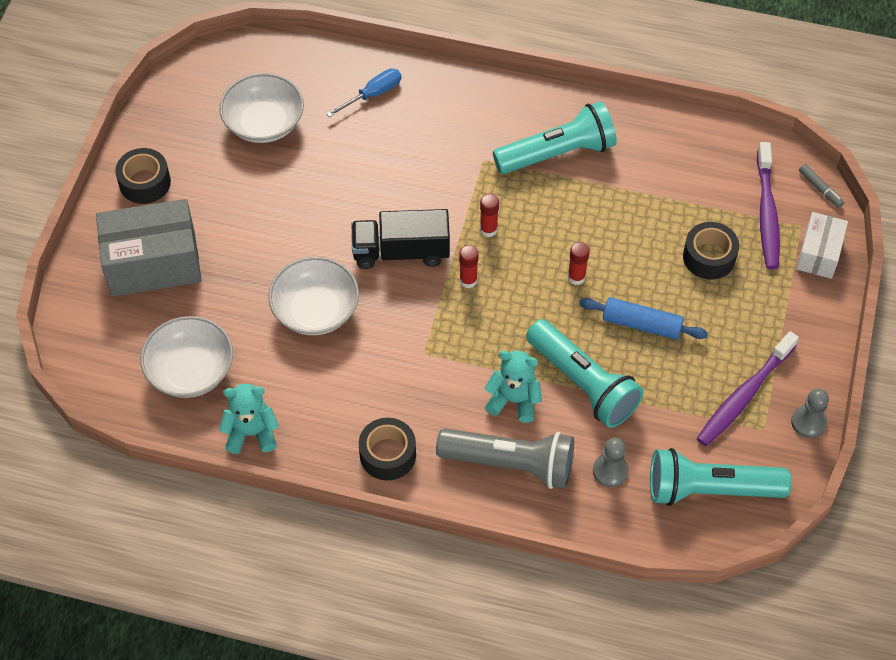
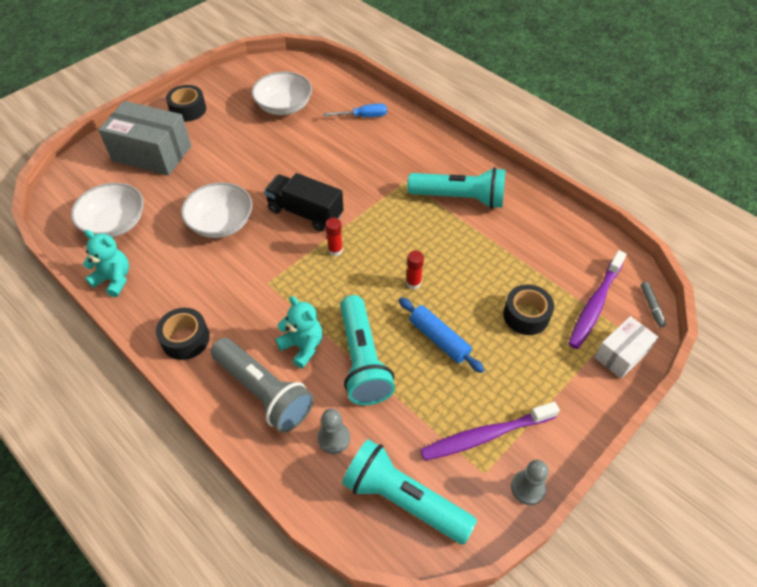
camera: 30 degrees right, 5 degrees down
red glue stick [480,194,499,237] -> none

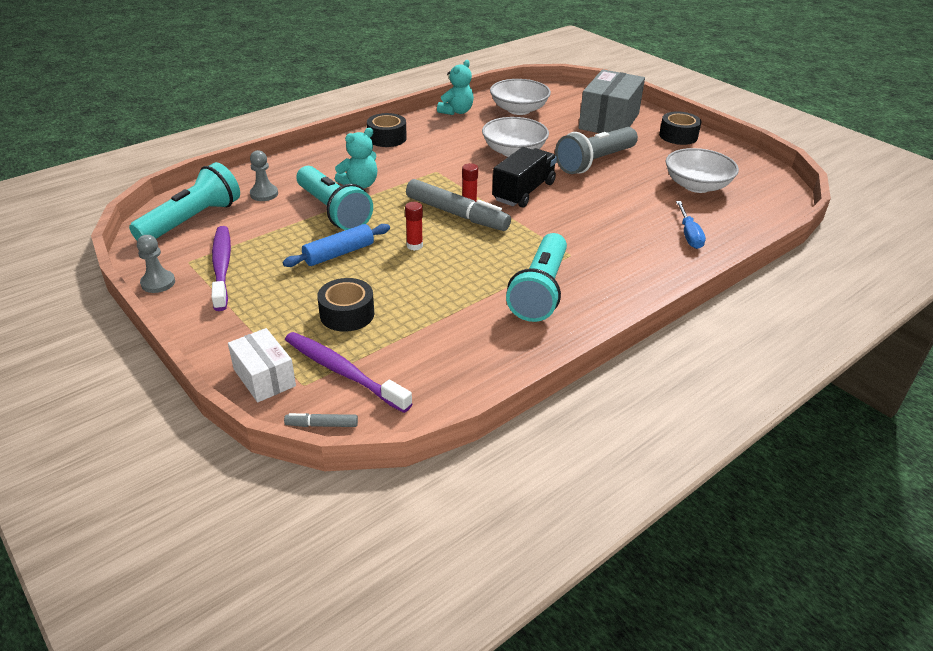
camera: 95 degrees right, 15 degrees down
grey flashlight [211,338,314,433] -> grey flashlight moved to [555,127,638,174]
turquoise flashlight [340,295,395,405] -> turquoise flashlight turned 120 degrees counterclockwise [296,166,373,230]
none -> grey marker [406,179,511,231]

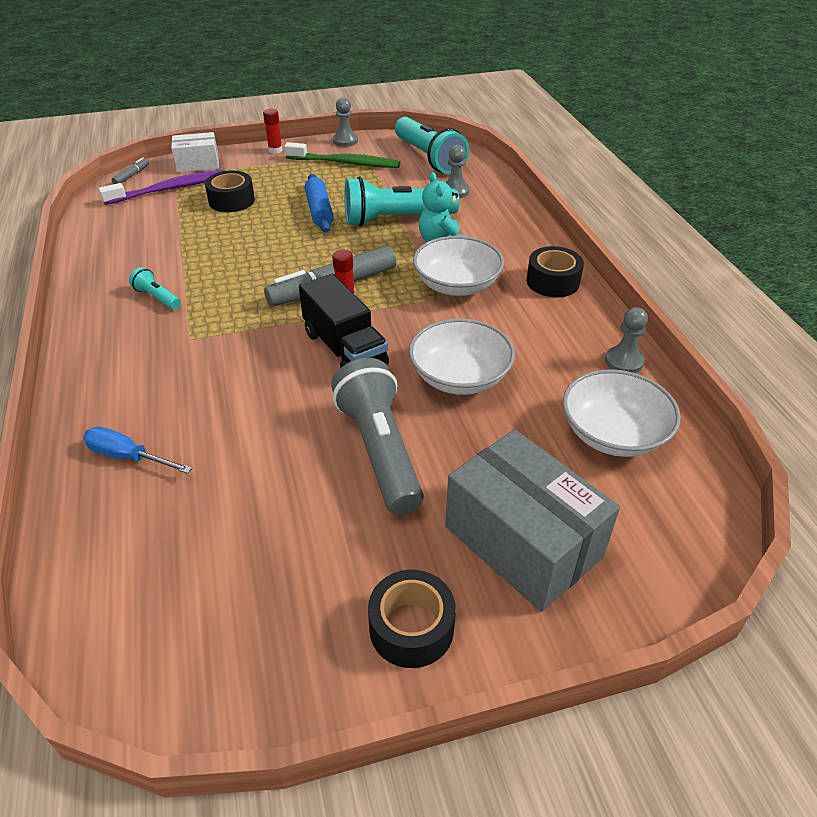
camera: 115 degrees right, 5 degrees up
purple toothbrush [211,226,231,311] -> green toothbrush [284,142,400,168]
red glue stick [405,202,423,251] -> red glue stick moved to [263,109,282,154]
turquoise teddy bear [437,60,474,115] -> grey pawn [605,307,648,373]
turquoise flashlight [506,233,567,322] -> turquoise flashlight [129,267,181,310], size x0.46
white bowl [666,148,739,193] -> white bowl moved to [413,236,504,296]

